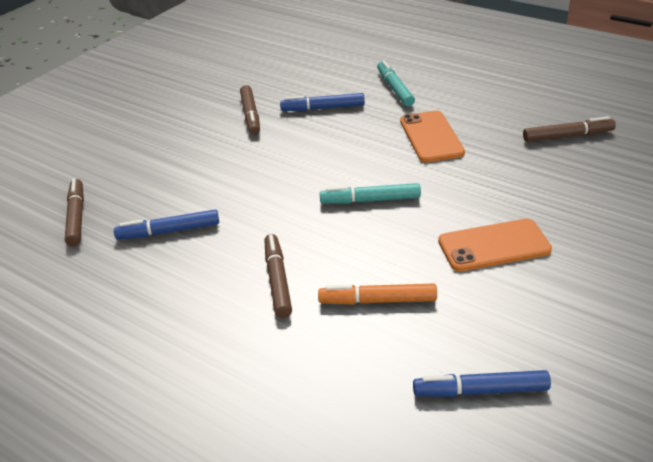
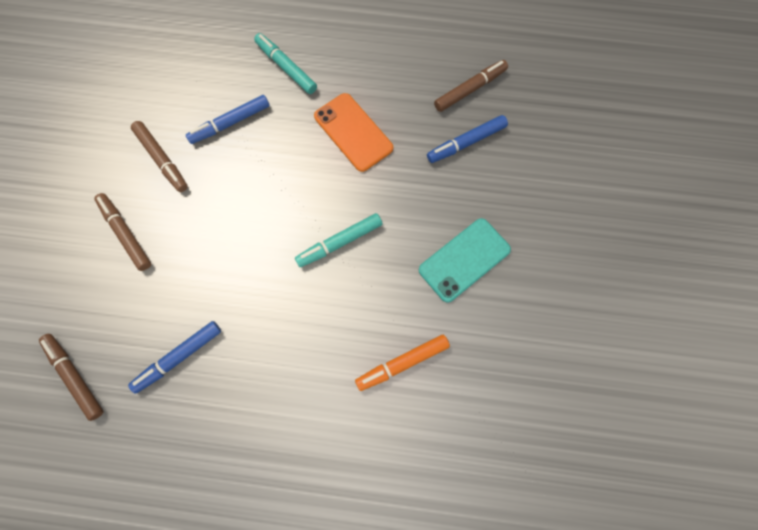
camera: 30 degrees left, 35 degrees up
brown marker [265,234,292,318] -> brown marker moved to [94,193,151,271]
blue marker [413,370,551,397] -> blue marker moved to [427,115,508,163]
orange phone [438,219,552,272] -> turquoise phone [419,218,511,303]

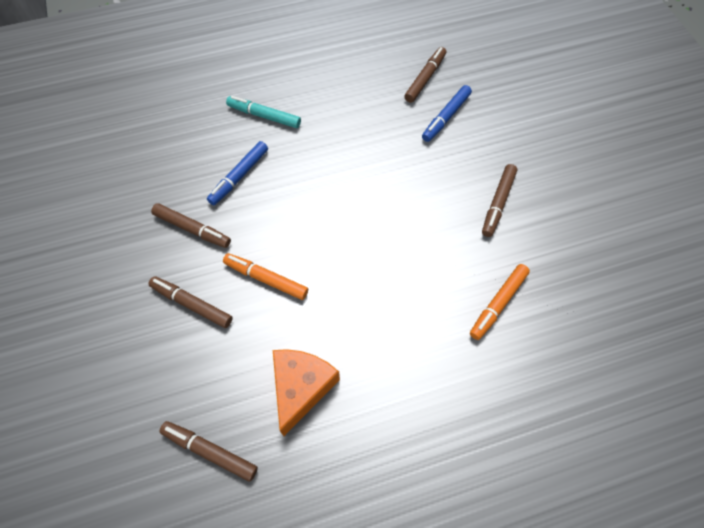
camera: 25 degrees left, 10 degrees down
blue marker [128,321,221,394] -> orange cheese [273,349,340,436]
turquoise marker [295,213,382,267] -> none
orange phone [314,93,393,172] -> none
turquoise phone [419,218,511,303] -> brown marker [482,164,517,237]
none -> orange marker [223,253,308,300]

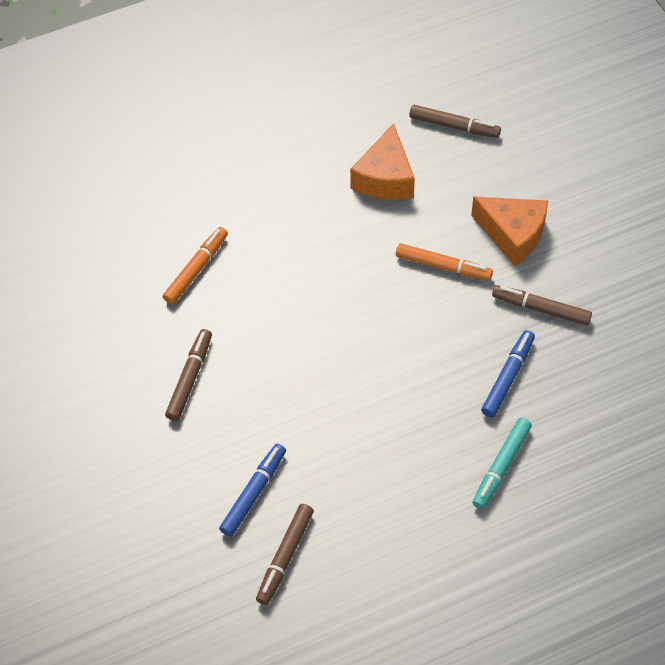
camera: 175 degrees right, 5 degrees down
brown marker [148,276,233,328] -> orange cheese [471,196,548,266]
turquoise marker [226,96,301,128] -> turquoise marker turned 105 degrees clockwise [473,418,532,509]

